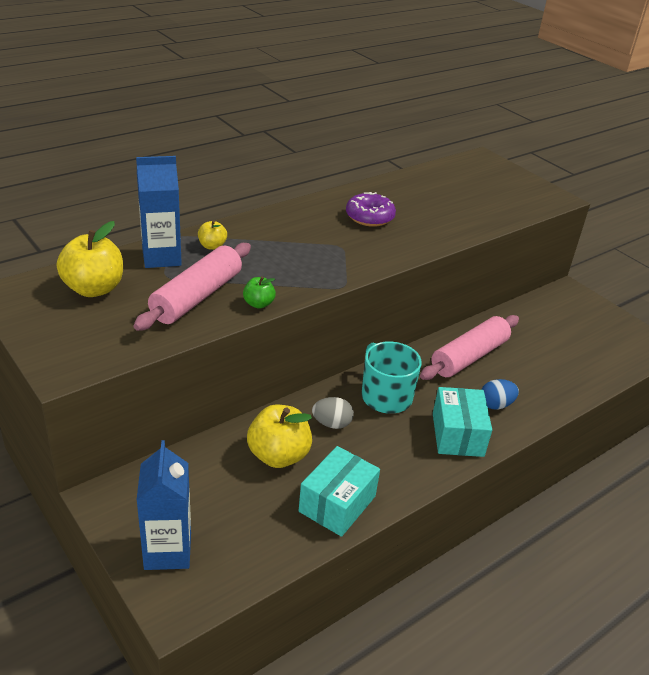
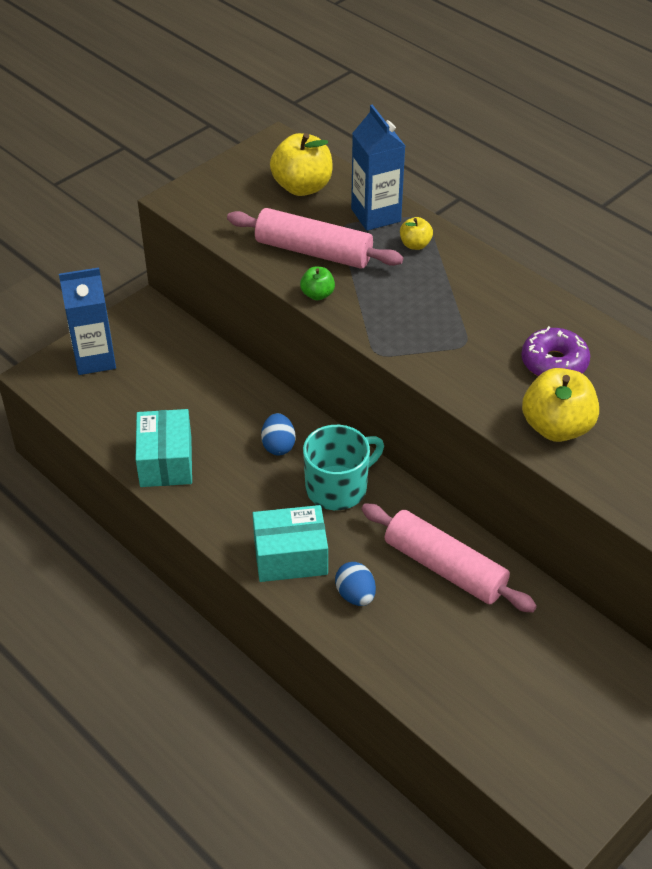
camera: 85 degrees right, 10 degrees up
yellow apple [247,405,312,468] -> yellow apple moved to [522,368,599,442]
turquoise box [299,446,380,537] -> turquoise box turned 60 degrees clockwise [136,409,192,487]
grey egg [312,397,354,429] -> blue egg [261,413,296,455]

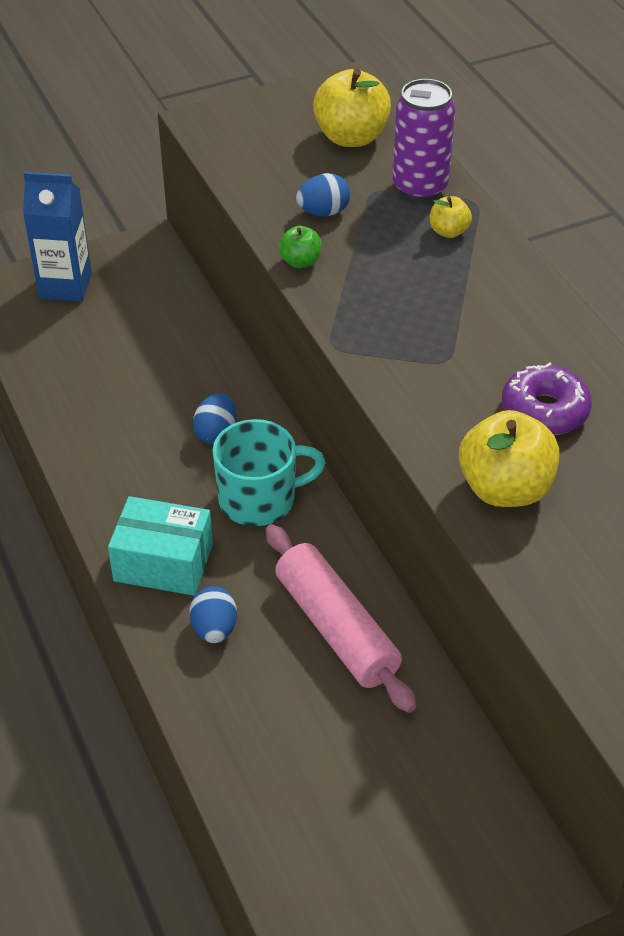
camera: 20 degrees right, 0 degrees up
turquoise box [136,409,192,487] -> none
pink rolling pin [227,208,403,269] -> blue egg [296,173,350,216]
blue carton [351,104,405,231] -> purple can [393,79,455,201]

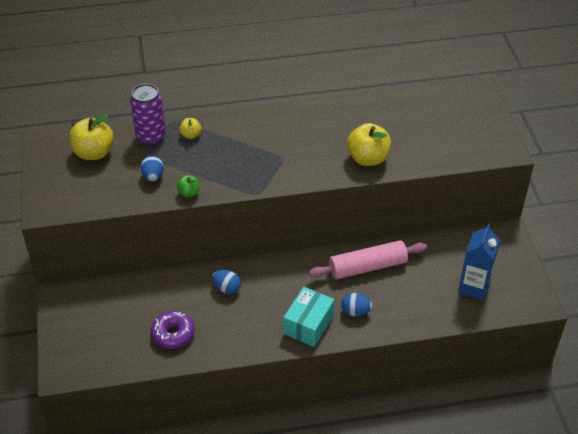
camera: 75 degrees left, 0 degrees up
blue carton [23,172,92,302] -> blue carton moved to [458,223,500,300]
turquoise mug [213,419,326,526] -> none
purple donut [502,362,592,435] -> purple donut moved to [151,311,195,349]

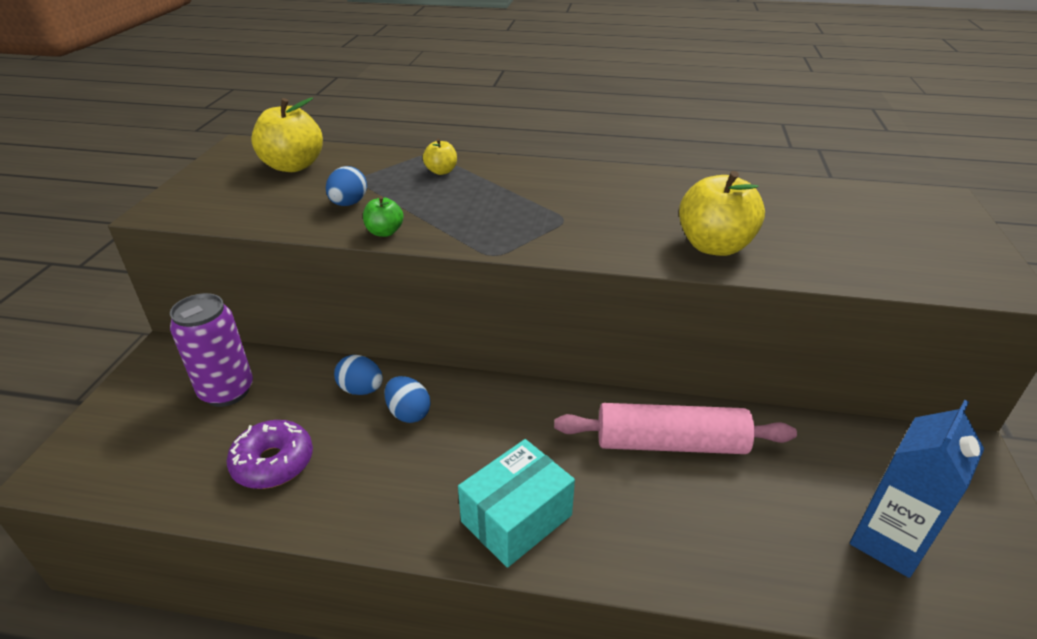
camera: 20 degrees right, 10 degrees down
purple can [130,84,166,145] -> purple can moved to [170,293,253,407]
blue egg [341,293,373,316] -> blue egg moved to [334,355,383,395]

